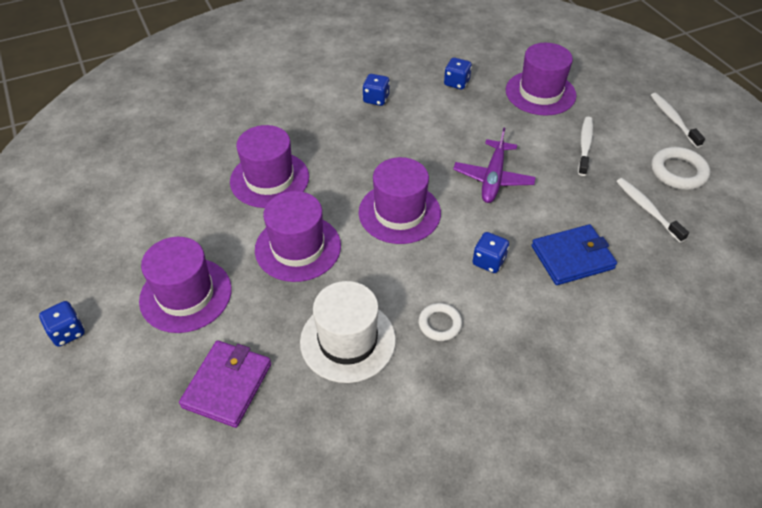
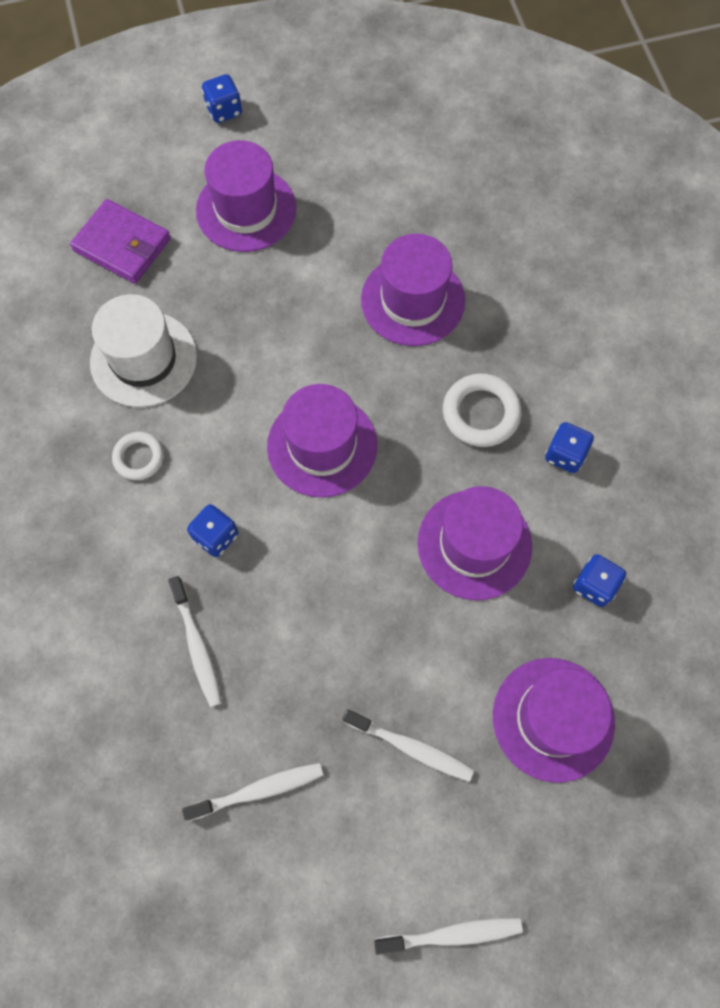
camera: 100 degrees right, 20 degrees up
purple hat [255,191,341,282] -> purple hat moved to [417,486,532,600]
purple plane [453,128,536,203] -> none
blue wallet [532,224,617,285] -> white toothbrush [169,576,222,707]
white ring [651,147,710,190] -> white ring moved to [443,373,522,447]

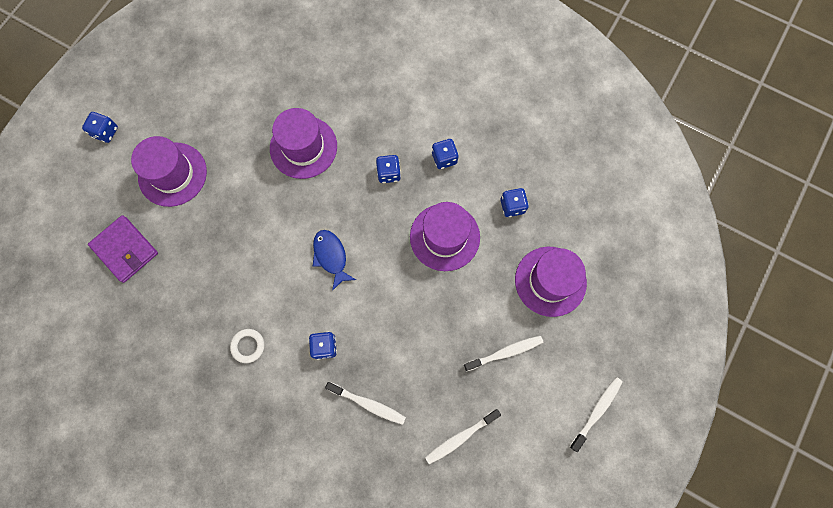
camera: 45 degrees left, 5 degrees up
purple wallet [70,199,171,284] -> purple wallet turned 60 degrees clockwise [88,215,158,283]
white hat [90,294,197,407] -> none
white toothbrush [182,763,323,821] -> white toothbrush turned 150 degrees counterclockwise [425,409,501,464]
purple hat [267,384,377,497] -> blue fish [313,230,356,291]
white ring [443,373,522,447] -> blue dice [376,155,401,183]

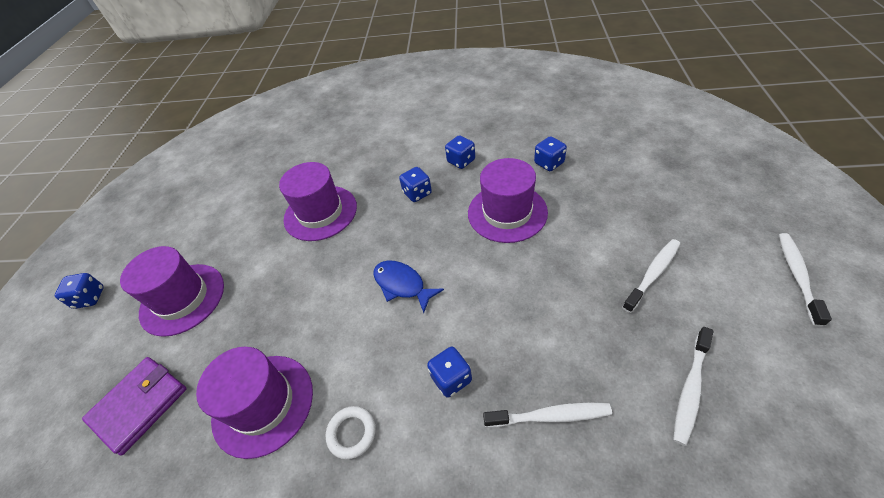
camera: 20 degrees left, 25 degrees down
purple wallet [88,215,158,283] -> purple wallet turned 75 degrees counterclockwise [82,357,187,456]
purple hat [515,247,587,317] -> purple hat moved to [196,347,313,459]

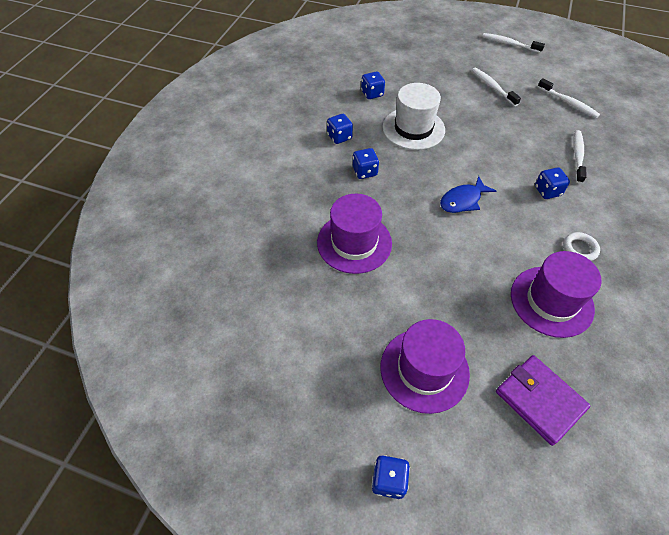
camera: 80 degrees left, 5 degrees up
purple hat [468,158,548,243] -> white hat [382,83,445,150]

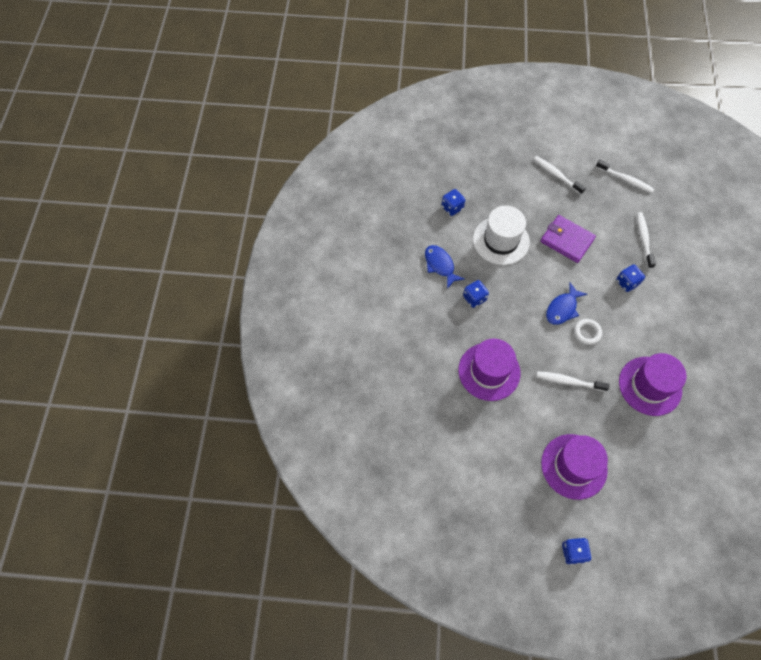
camera: 15 degrees left, 10 degrees up
blue dice [327,114,353,144] -> blue fish [425,245,464,289]
white toothbrush [482,33,545,53] -> white toothbrush moved to [536,371,609,392]
purple wallet [496,355,590,446] -> purple wallet moved to [540,215,596,263]
white ring [563,232,600,261] -> white ring moved to [574,319,602,345]

